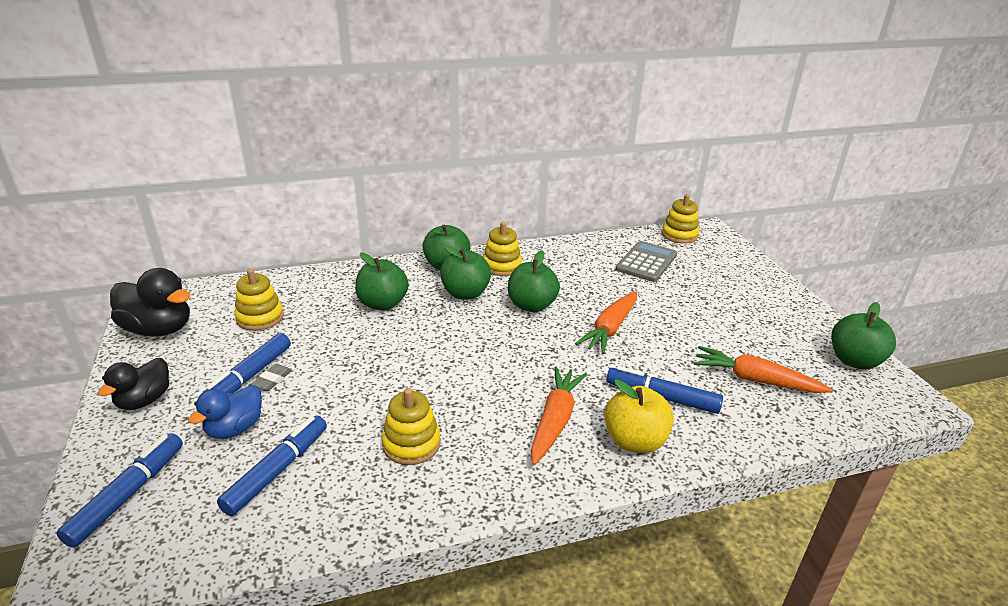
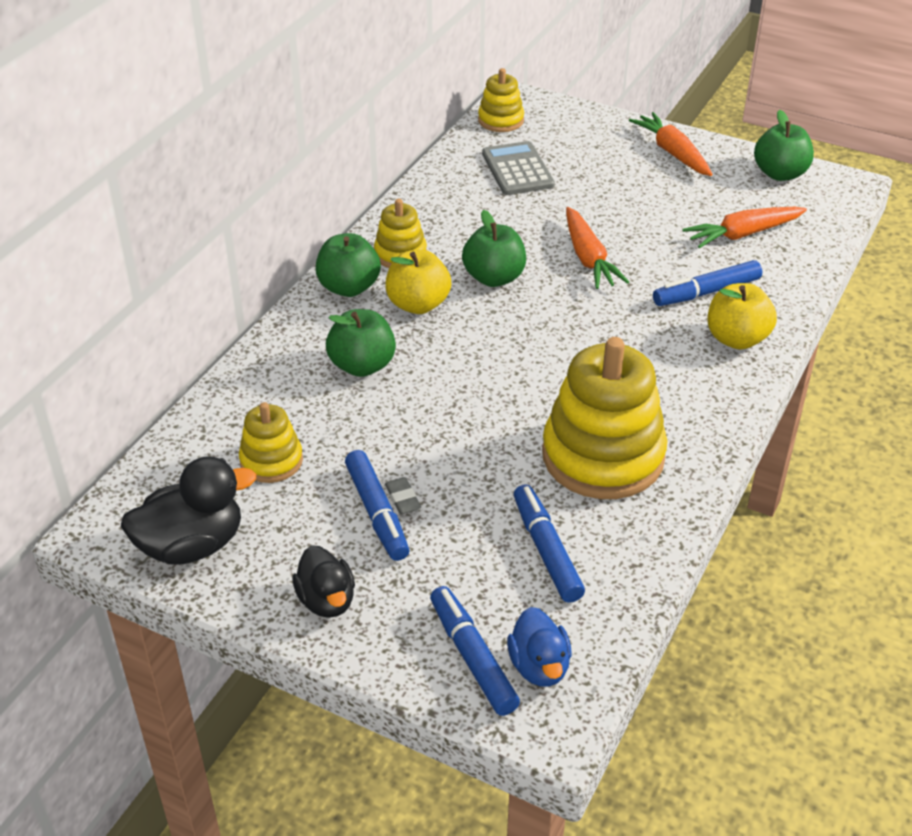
camera: 45 degrees left, 10 degrees up
blue duck [188,385,262,439] -> blue duck moved to [507,607,571,687]
yellow stacking toy [382,388,441,465] -> yellow stacking toy [542,337,667,499], size x1.96
green apple [440,245,491,300] -> yellow apple [385,250,451,314]
orange carrot [531,367,587,465] -> orange carrot moved to [629,112,713,176]

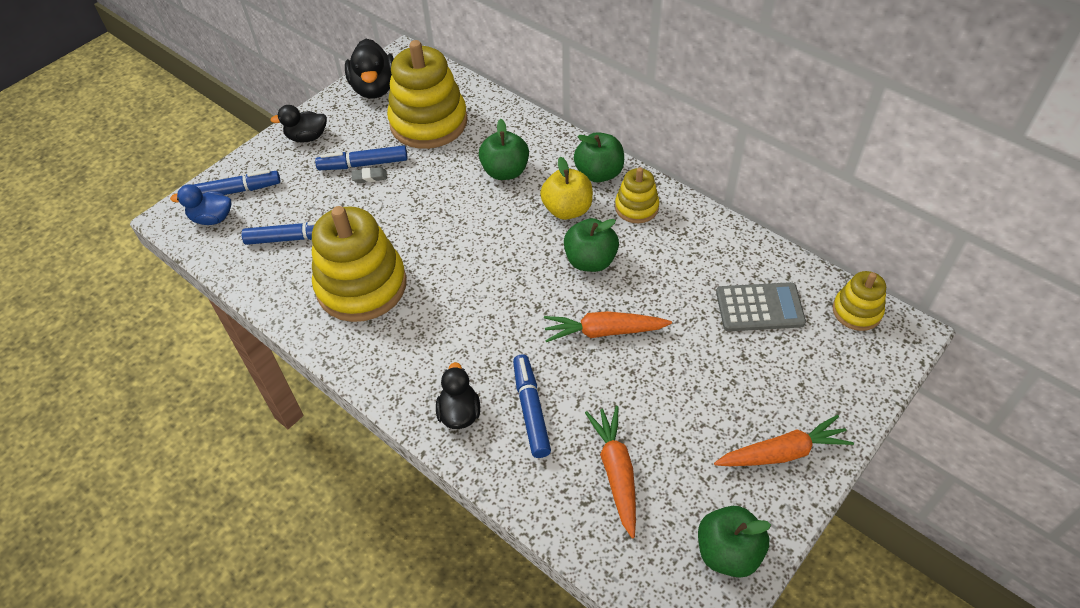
camera: 105 degrees right, 10 degrees up
yellow stacking toy [239,402,303,483] -> yellow stacking toy [387,40,468,149], size x1.96
yellow apple [708,283,777,349] -> black duck [436,362,480,429]

